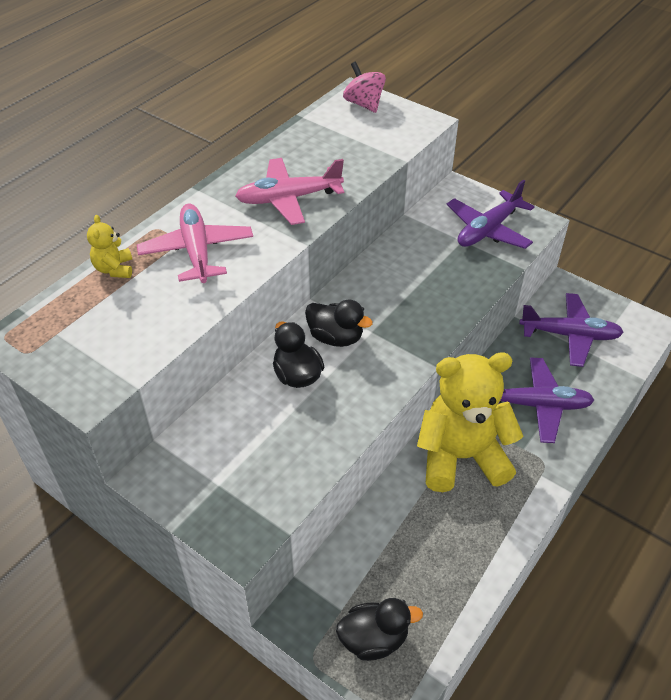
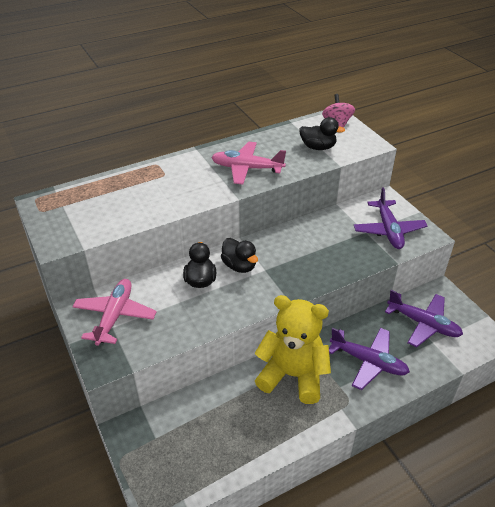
camera: 25 degrees right, 5 degrees down
yellow teddy bear [87,215,132,278] -> none
pink plane [137,204,253,283] -> pink plane moved to [72,279,157,346]
black duck [336,598,423,661] -> black duck moved to [299,117,345,150]
purple plane [447,180,534,249] -> purple plane turned 75 degrees counterclockwise [354,188,427,249]

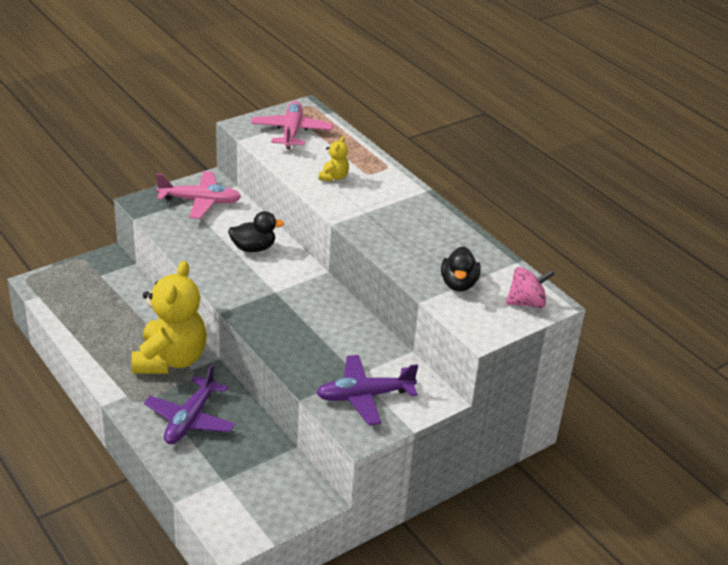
camera: 80 degrees right, 5 degrees down
pink plane [211,141,286,184] -> pink plane moved to [251,101,333,149]
black duck [221,238,258,273] -> none
purple plane [385,290,463,347] -> none
none -> yellow teddy bear [319,136,349,181]

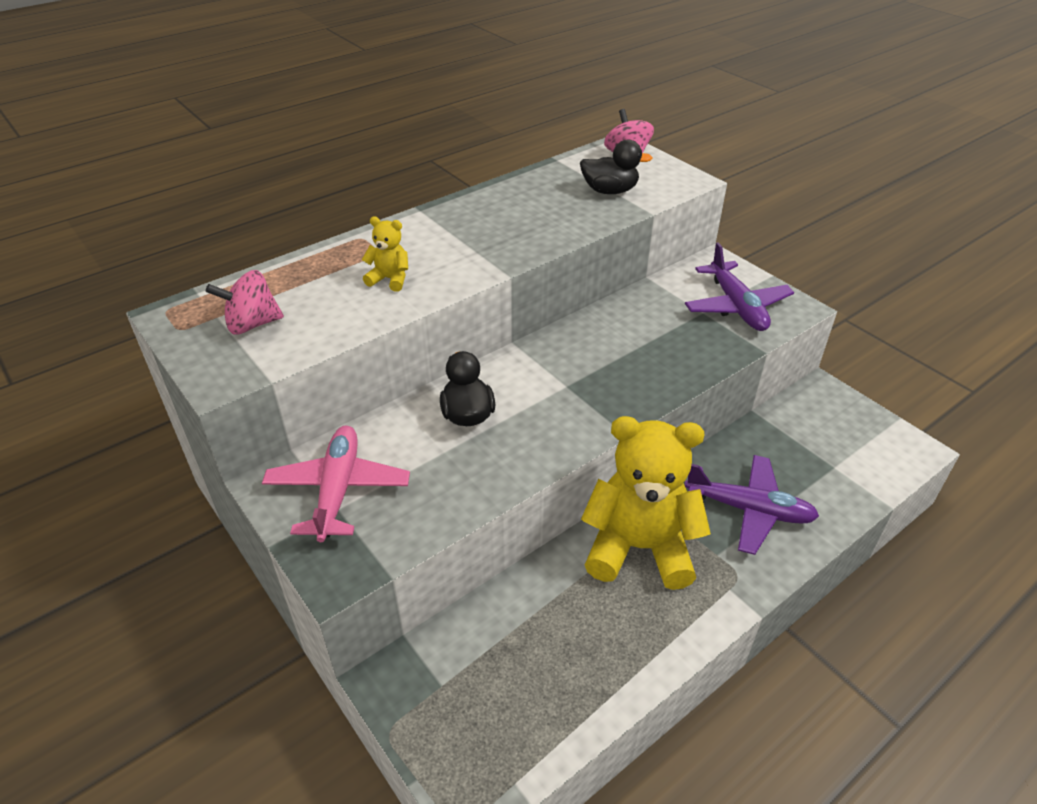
camera: 90 degrees left, 5 degrees up
pink plane [251,101,333,149] -> pink spinning top [206,270,284,335]

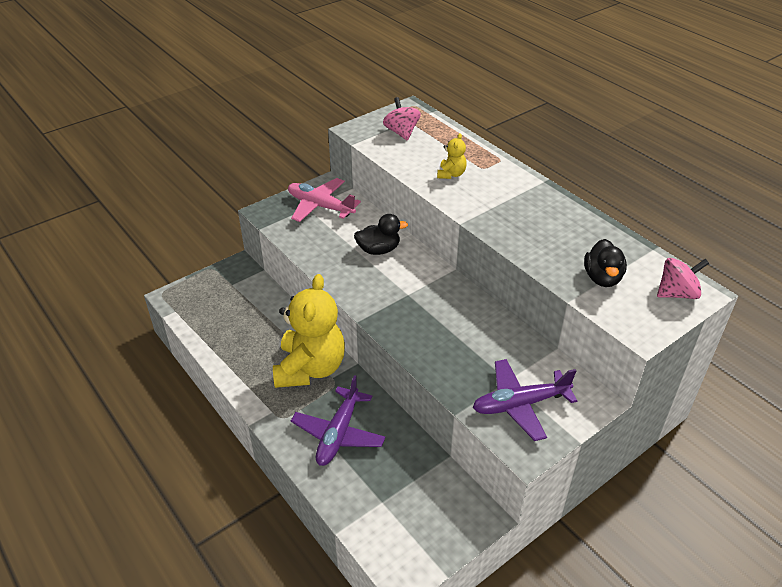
camera: 90 degrees right, 0 degrees up
pink plane [262,426,410,542] -> pink plane turned 150 degrees counterclockwise [288,178,361,222]

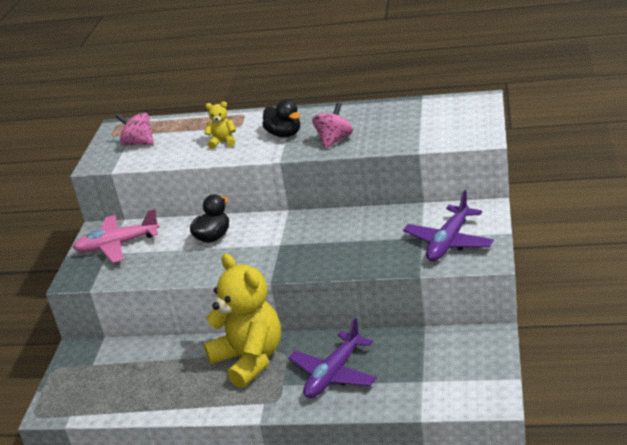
camera: 40 degrees left, 10 degrees down
purple plane [291,375,386,466] -> purple plane turned 60 degrees clockwise [288,318,377,398]
yellow teddy bear [437,133,467,179] -> yellow teddy bear turned 60 degrees counterclockwise [204,101,236,149]
black duck [584,239,627,287] -> black duck moved to [262,100,300,138]
pink spinning top [657,258,709,299] -> pink spinning top moved to [312,102,353,149]

